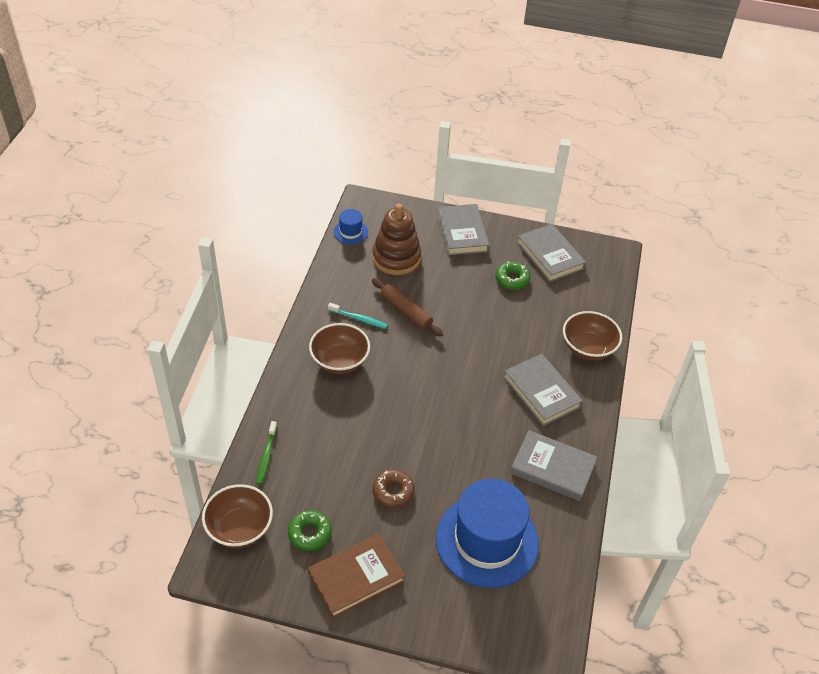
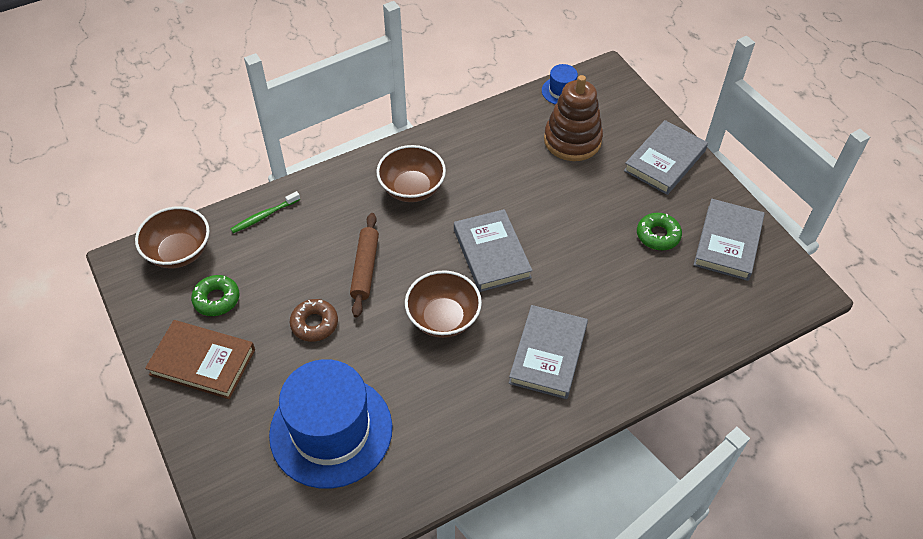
camera: 50 degrees right, 5 degrees up
turquoise toothbrush [328,303,388,329] -> none
brown rolling pin [372,278,443,337] -> brown rolling pin moved to [350,213,379,317]
grey book [510,430,598,501] -> grey book moved to [454,209,533,292]
brown bowl [563,311,622,361] -> brown bowl moved to [405,270,482,338]

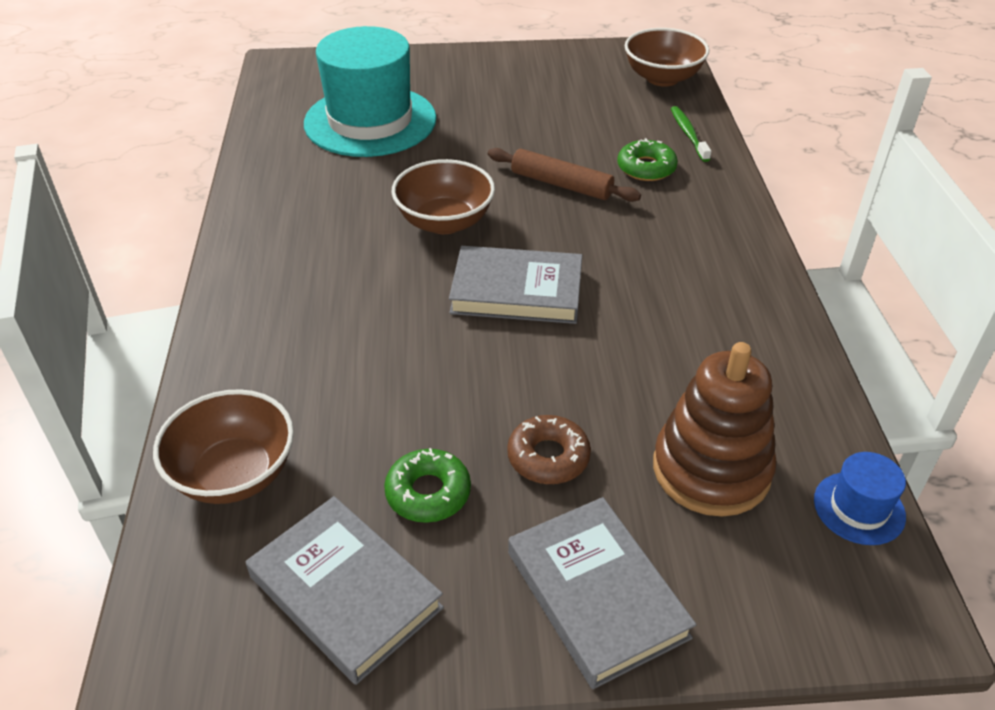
camera: 115 degrees right, 10 degrees down
brown book [145,320,255,399] -> none
green donut [191,275,239,316] -> green donut moved to [617,138,678,181]
blue hat [269,359,392,489] -> turquoise hat [304,26,436,157]
brown donut [290,299,338,342] -> brown donut moved to [507,415,591,484]
brown bowl [376,145,446,202] -> brown bowl moved to [153,389,294,504]
grey book [509,305,588,399] -> none

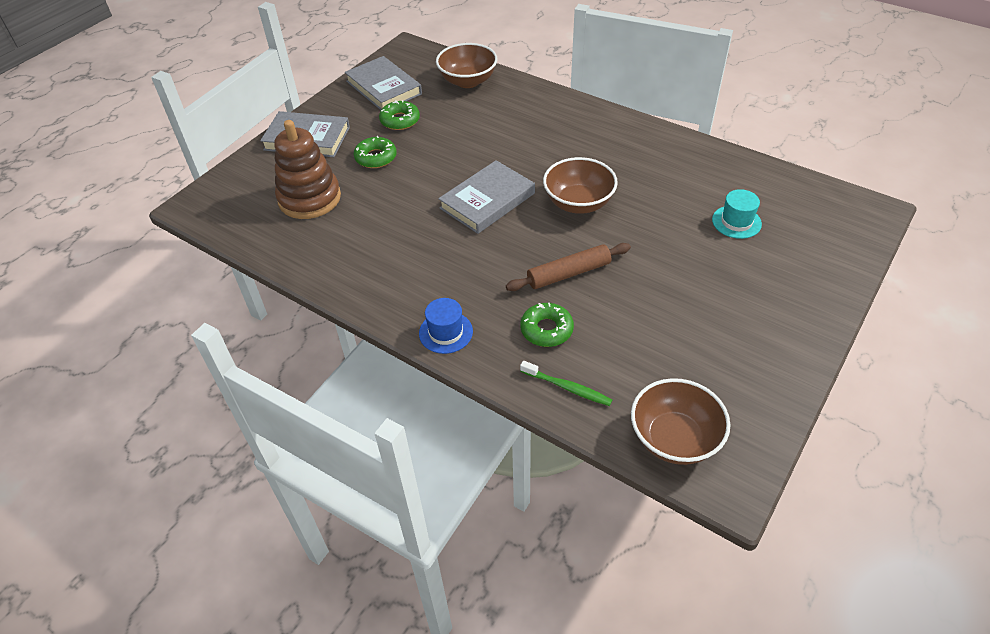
camera: 130 degrees right, 5 degrees up
grey book [246,496,444,685] -> grey book turned 60 degrees clockwise [345,56,422,110]
turquoise hat [304,26,436,157] -> turquoise hat [712,189,762,239], size x0.43
brown donut [507,415,591,484] -> green donut [354,136,397,168]
blue hat [814,452,906,545] -> blue hat moved to [419,298,473,354]

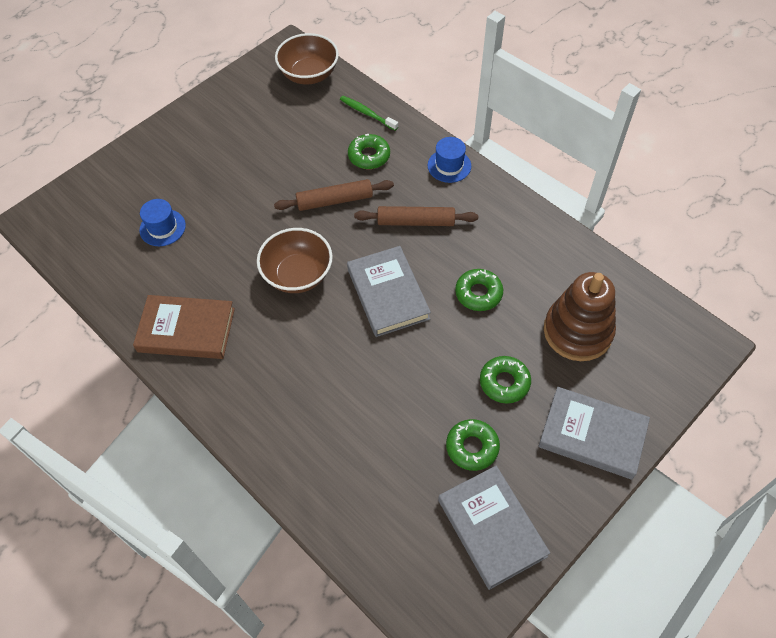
camera: 170 degrees left, 10 degrees up
brown bowl [436,43,497,88] -> none
grey book [438,160,535,234] -> grey book turned 75 degrees counterclockwise [347,246,431,337]
turquoise hat [712,189,762,239] -> blue hat [140,199,186,246]
none -> brown book [133,295,235,359]
none -> brown rolling pin [354,206,478,226]
none -> green donut [455,269,503,311]

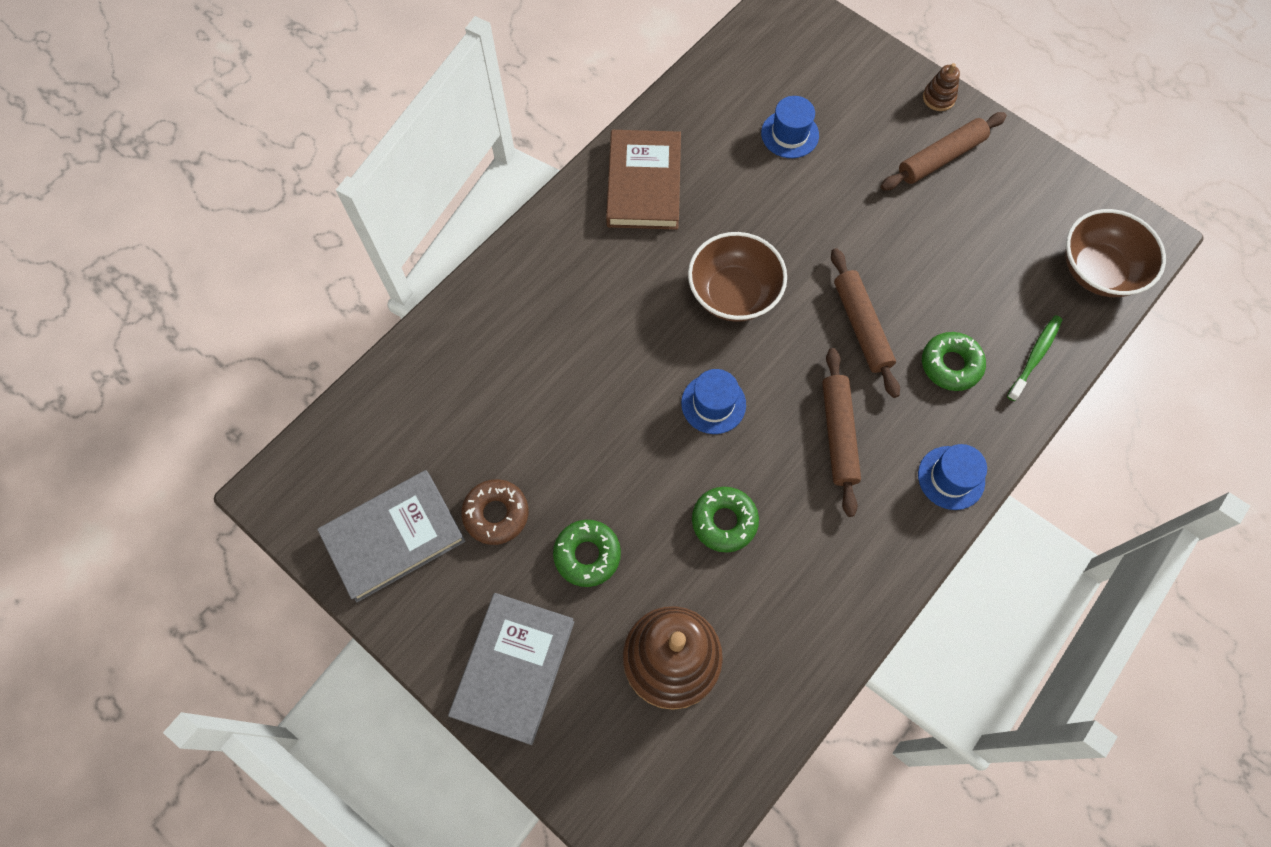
camera: 85 degrees right, 10 degrees up
grey book [347,246,431,337] -> blue hat [681,369,746,434]
green donut [446,419,500,471] -> brown donut [461,479,528,545]
none -> brown rolling pin [881,112,1007,190]
none -> brown stacking toy [923,63,960,111]

